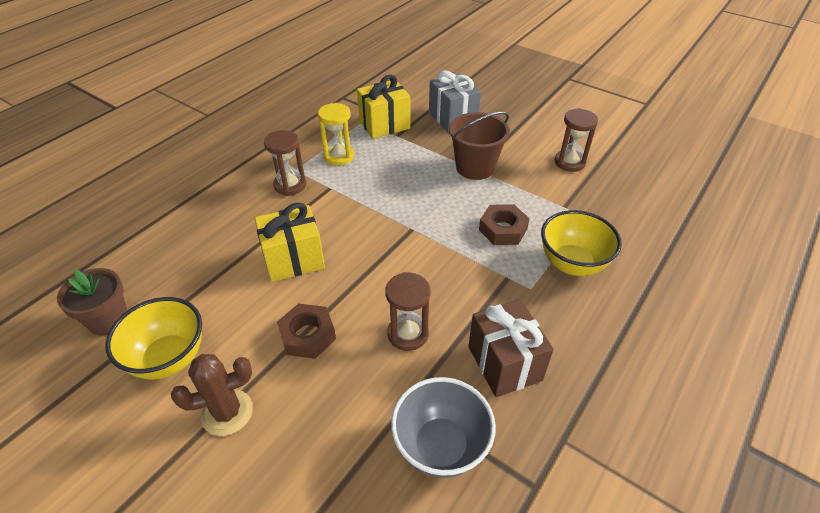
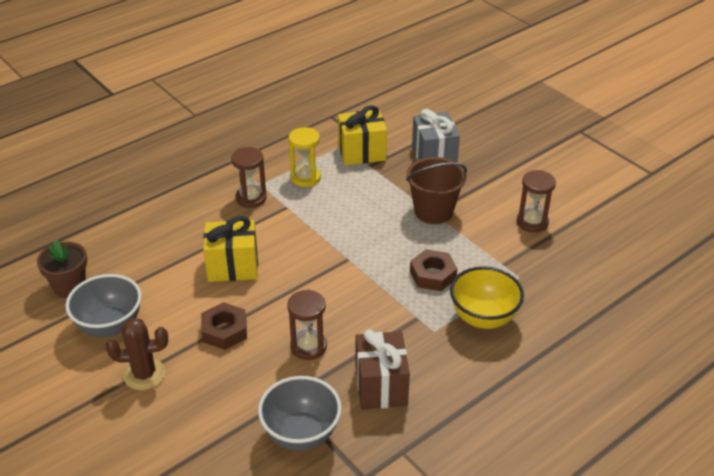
camera: 15 degrees right, 5 degrees down
yellow bowl [106,297,202,380] -> grey bowl [66,274,142,337]

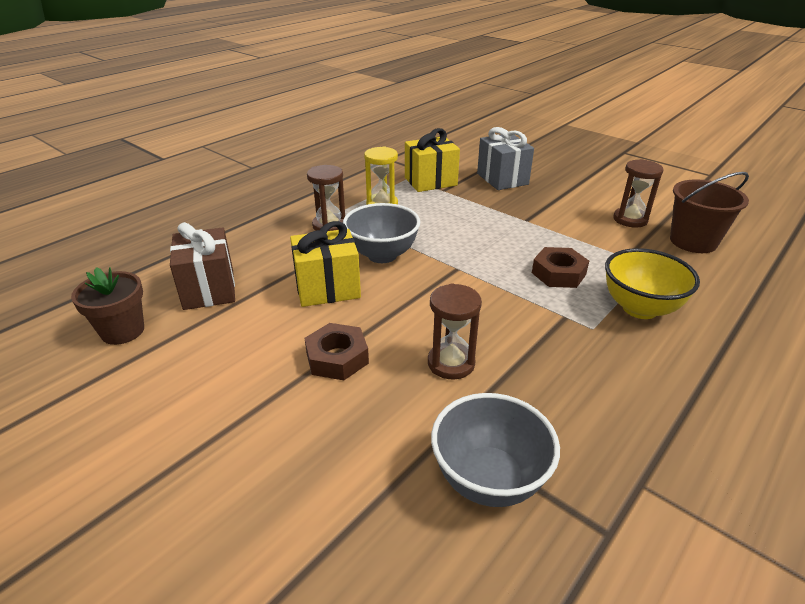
camera: 10 degrees left, 5 degrees down
grey bowl [66,274,142,337] -> grey bowl moved to [343,203,420,263]
brown cactus [105,318,168,390] -> none
brown gift [356,329,410,410] -> brown gift moved to [170,222,235,310]
brown bucket [406,157,467,224] -> brown bucket moved to [670,172,749,253]

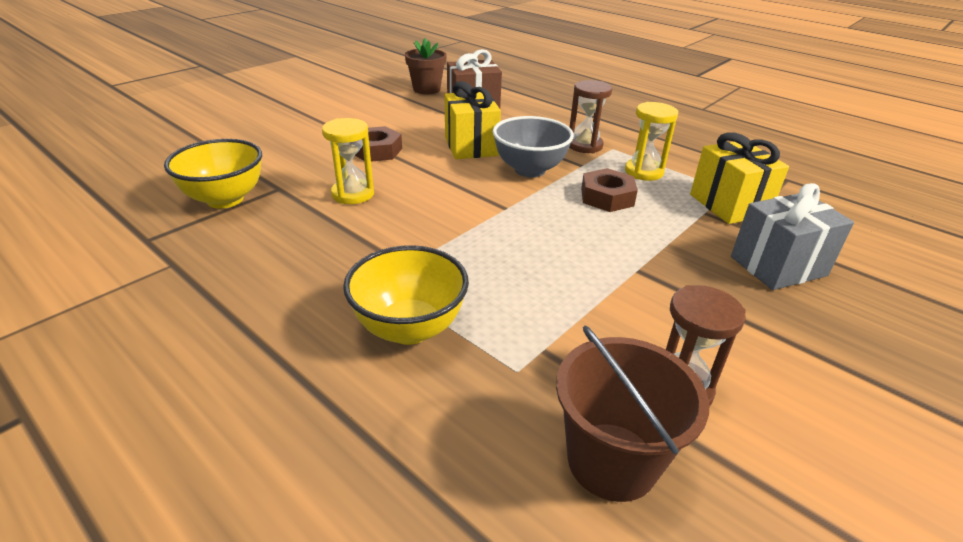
camera: 90 degrees right, 0 degrees up
brown hourglass [428,283,482,379] -> yellow hourglass [322,118,374,204]
grey bowl [431,393,560,507] -> yellow bowl [164,139,262,209]
brown nut [532,247,589,288] -> brown nut moved to [581,168,638,212]

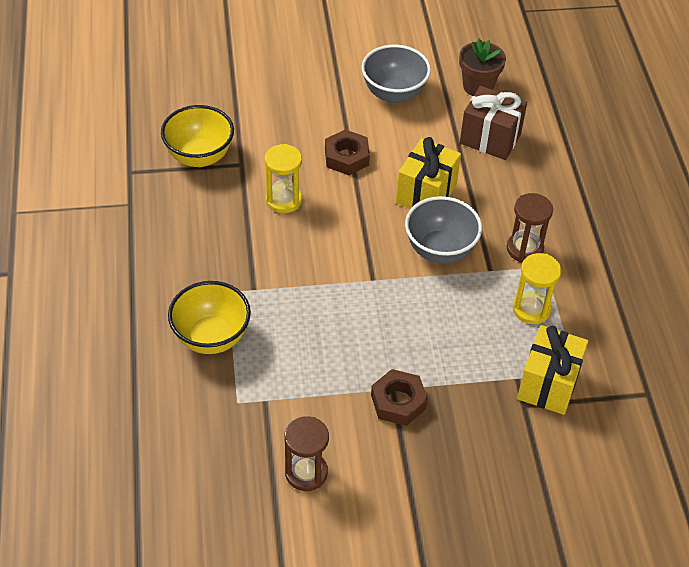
camera: 40 degrees right, 15 degrees up
brown bucket [556,325,709,502] -> none
brown nut [581,168,638,212] -> brown nut moved to [371,369,428,426]
grey gift [731,183,854,290] -> none
none -> grey bowl [362,44,431,104]

